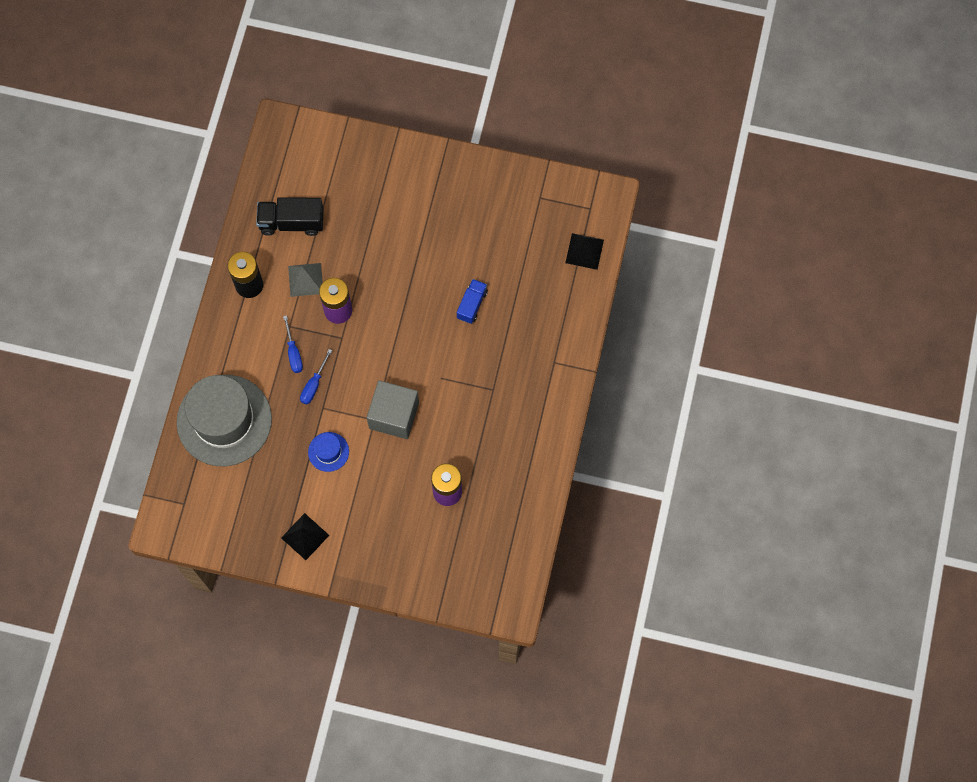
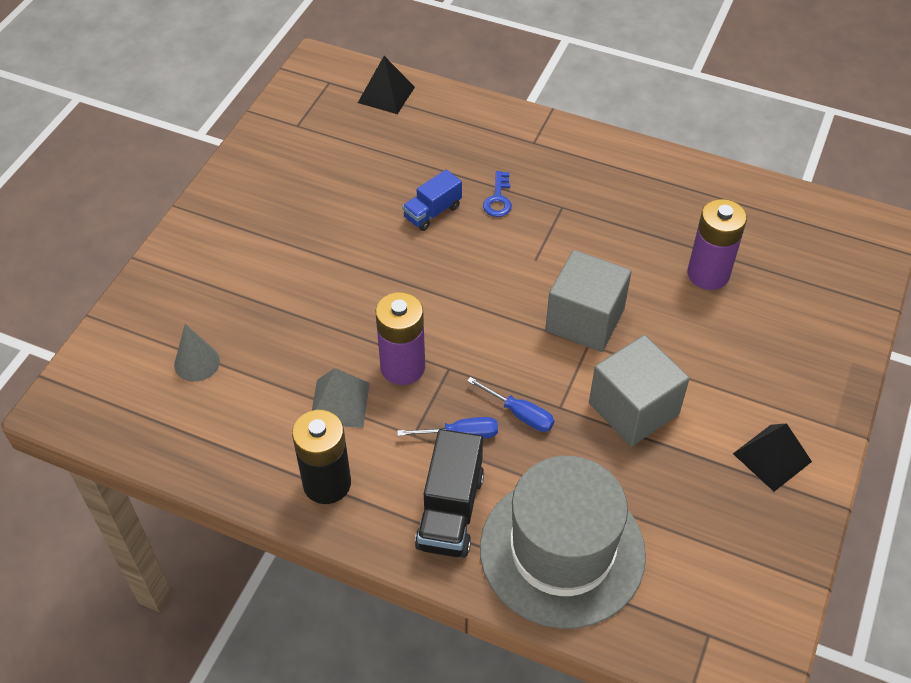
camera: 80 degrees left, 20 degrees down
black truck [256,197,324,236] -> black truck moved to [415,429,484,558]
blue hat [308,432,349,472] -> grey cube [589,335,690,446]
blue truck [457,279,488,324] -> blue truck turned 75 degrees counterclockwise [402,169,462,231]
none -> grey cone [174,324,220,382]
none -> blue key [483,171,512,217]

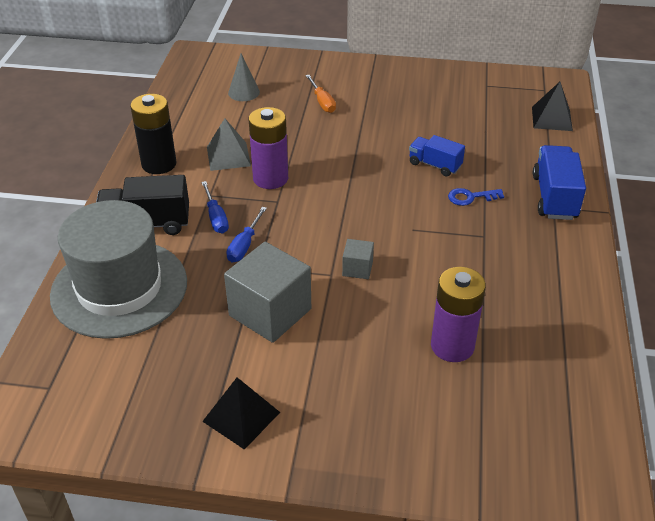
camera: 75 degrees right, 10 degrees down
grey cube [545,250,632,352] -> grey cube [342,239,374,279], size x0.48
none -> orange screwdriver [305,75,336,113]
none -> blue truck [533,145,586,220]

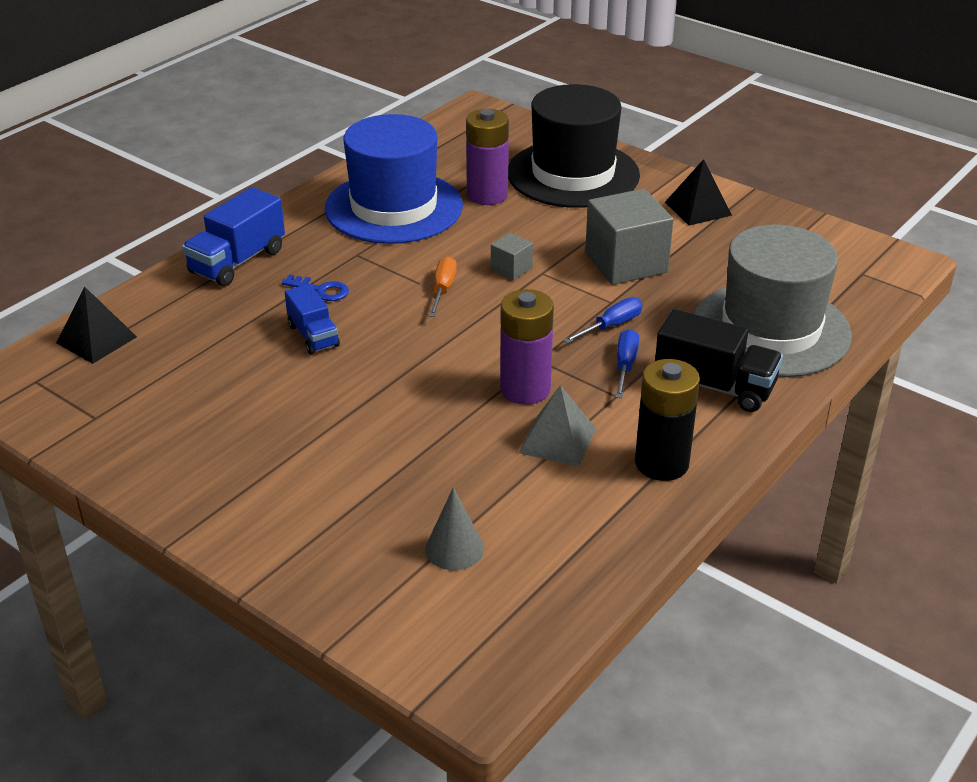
camera: 150 degrees left, 5 degrees down
orange screwdriver [305,75,336,113] -> orange screwdriver moved to [429,256,457,317]
none -> blue hat [325,114,463,244]
none -> black hat [508,84,640,208]

